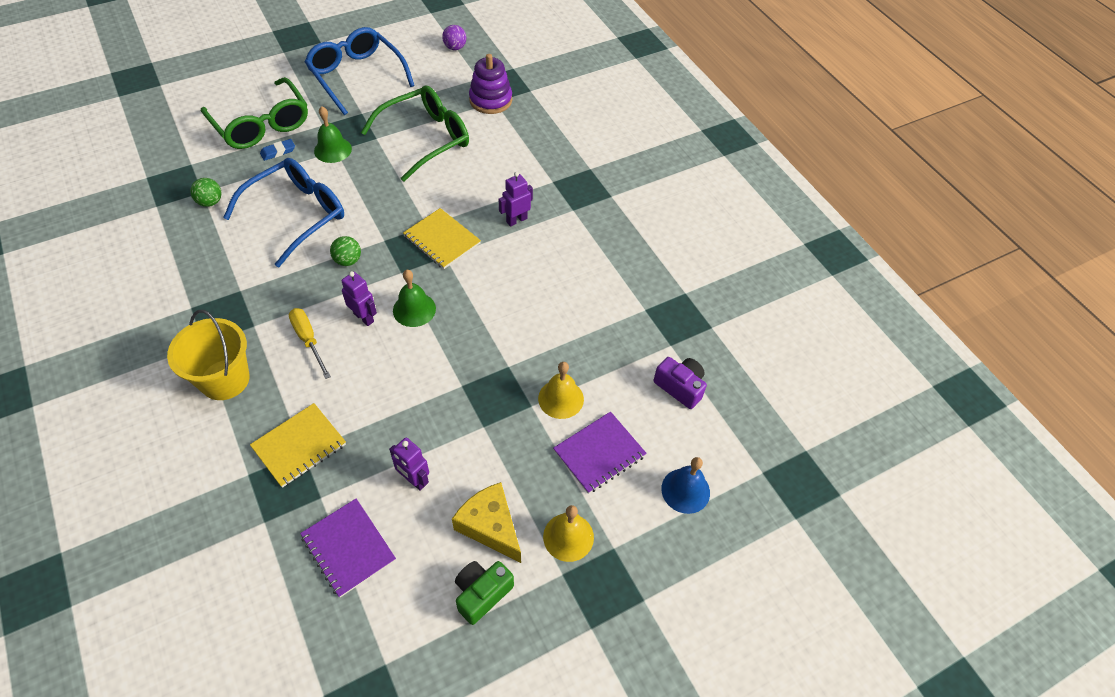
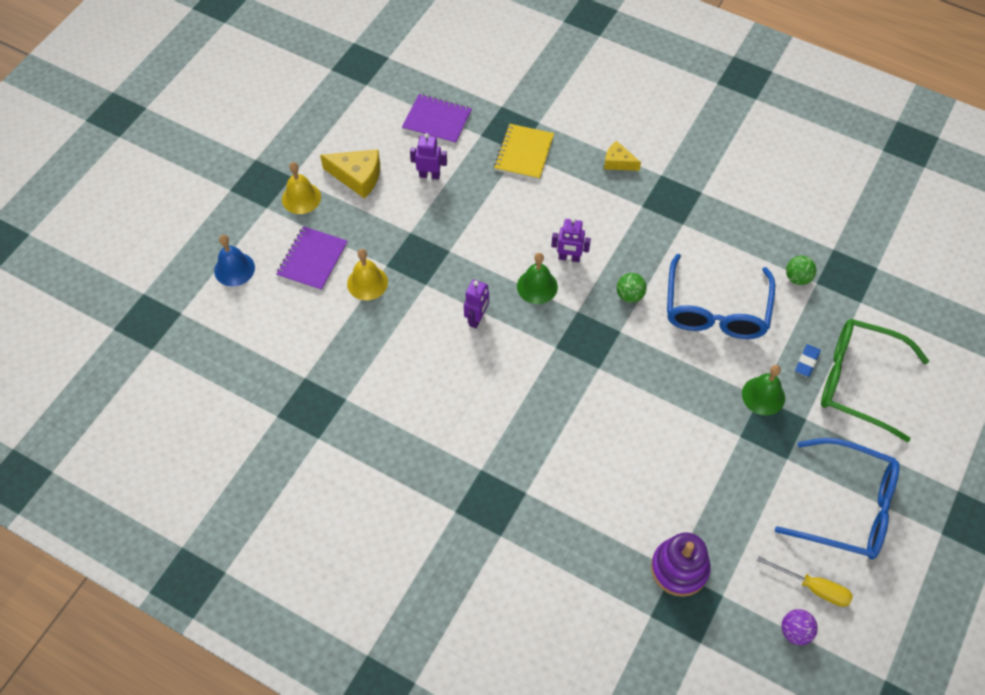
camera: 150 degrees right, 5 degrees up
yellow bucket [167,310,250,400] -> yellow cheese [604,141,641,171]
yellow screwdriver [289,308,331,379] -> yellow screwdriver moved to [757,556,853,607]
green glasses [361,85,469,182] -> none
yellow notebook [403,208,481,269] -> none
green camera [455,561,514,625] -> none
purple robot [499,172,533,227] -> purple robot moved to [464,280,489,328]
purple camera [654,357,707,409] -> none

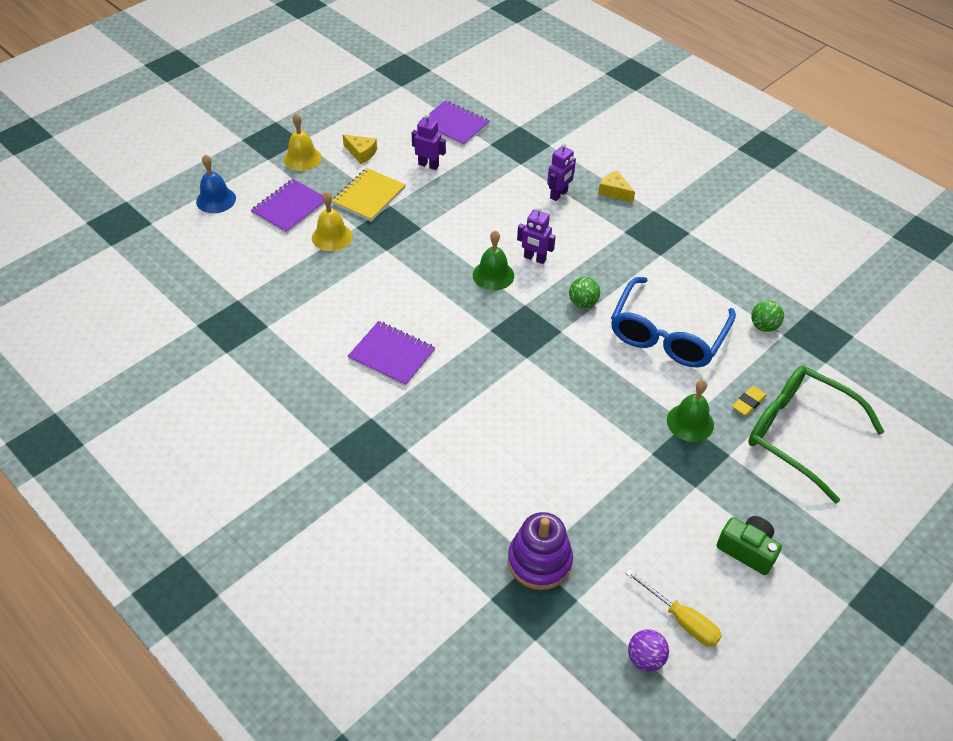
camera: 15 degrees right, 10 degrees down
yellow cheese [320,149,380,199] -> yellow cheese [343,135,377,164], size x0.62
purple robot [464,280,489,328] -> purple robot moved to [547,143,576,201]
yellow notebook [494,124,554,180] -> yellow notebook moved to [332,168,406,221]
blue glasses [775,438,900,559] -> green camera [717,516,782,575]
blue eraser [795,344,821,377] -> yellow eraser [732,386,767,416]
none -> purple notebook [348,321,435,387]

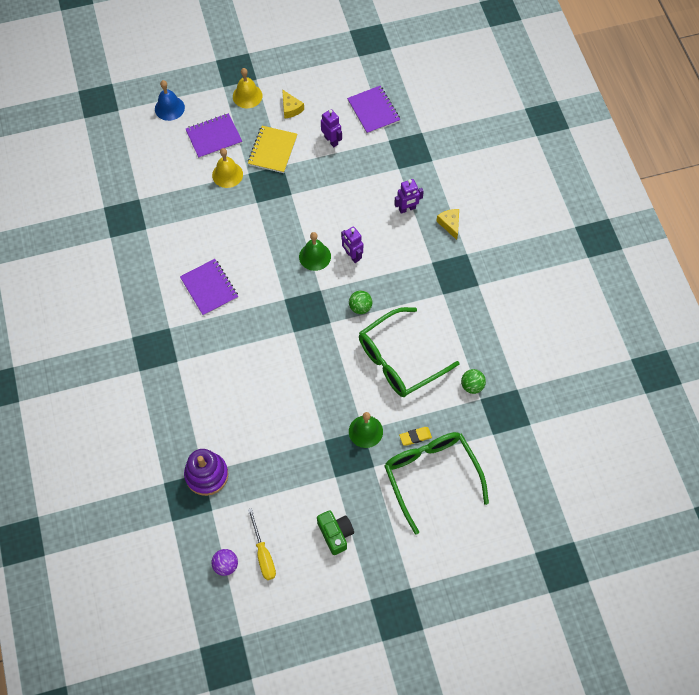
camera: 30 degrees right, 15 degrees up
yellow notebook [332,168,406,221] -> yellow notebook turned 45 degrees counterclockwise [248,126,297,173]
blue glasses [611,277,736,368] -> green glasses [359,307,460,397]

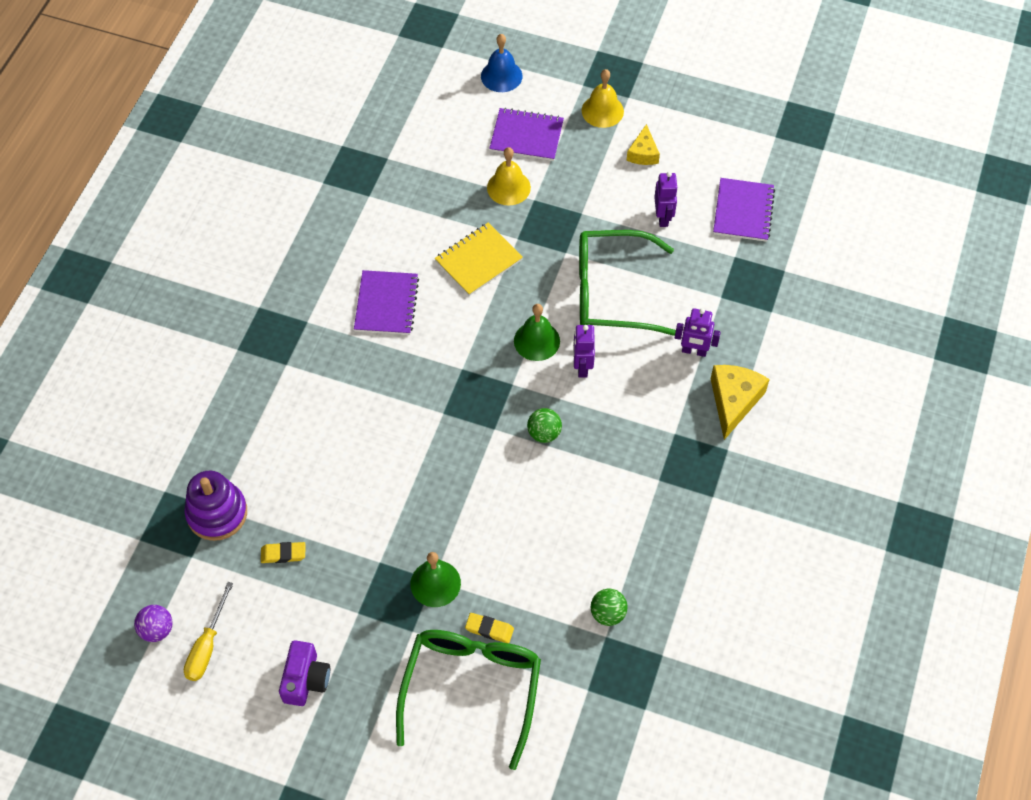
camera: 35 degrees right, 5 degrees down
yellow notebook [248,126,297,173] -> yellow notebook moved to [435,223,523,296]
green camera [317,510,354,555] -> purple camera [279,640,330,706]
green glasses [359,307,460,397] -> green glasses moved to [579,230,676,336]
yellow cheese [436,209,459,240] -> yellow cheese [711,365,770,440], size x1.61
none -> yellow eraser [261,542,305,563]

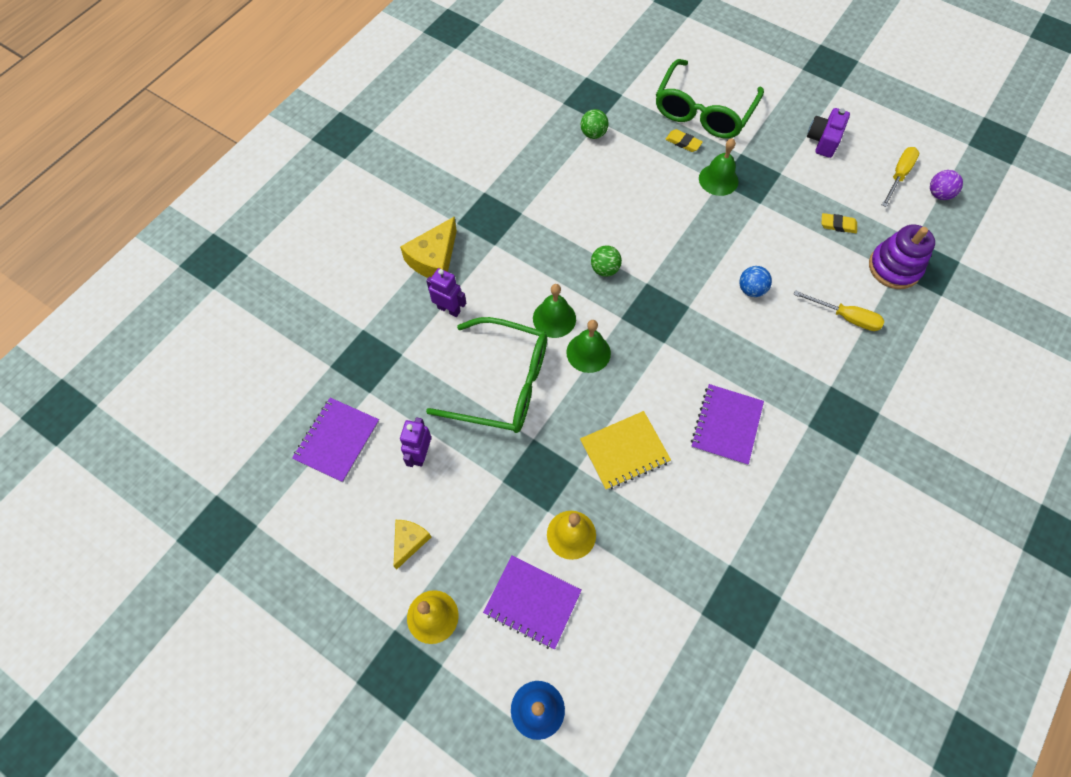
camera: 165 degrees left, 5 degrees up
purple robot [573,325,595,378] -> green bell [533,284,576,338]
none -> blue ball [739,266,772,297]
none -> yellow screwdriver [793,290,884,331]

